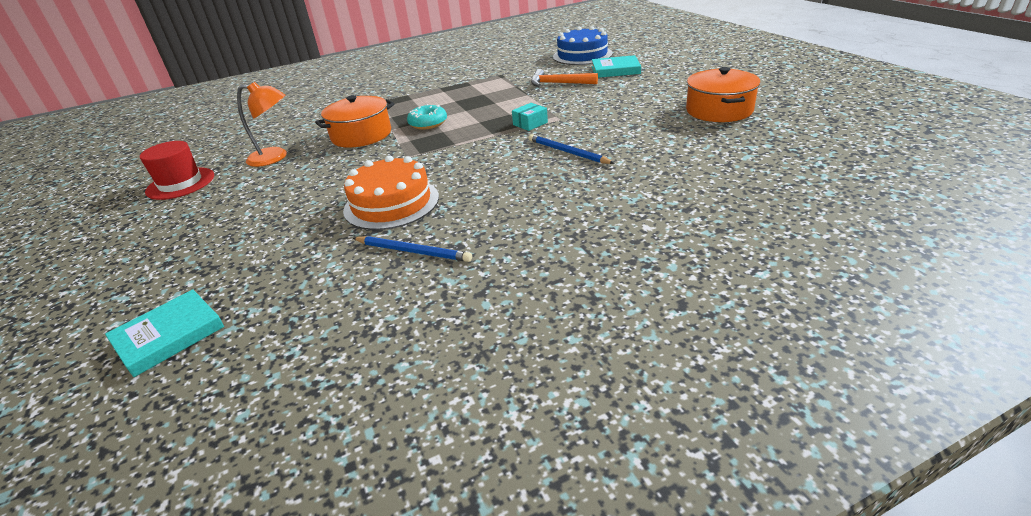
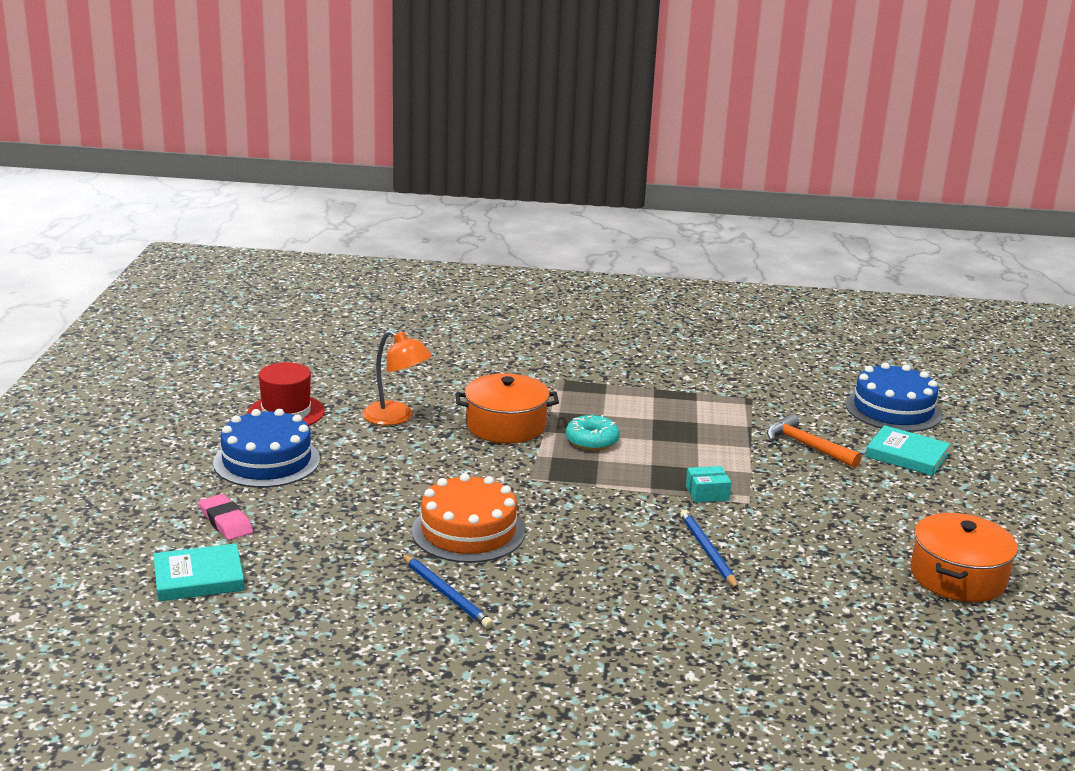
camera: 25 degrees right, 10 degrees down
none -> pink eraser [199,494,253,540]
none -> blue cake [213,409,320,488]

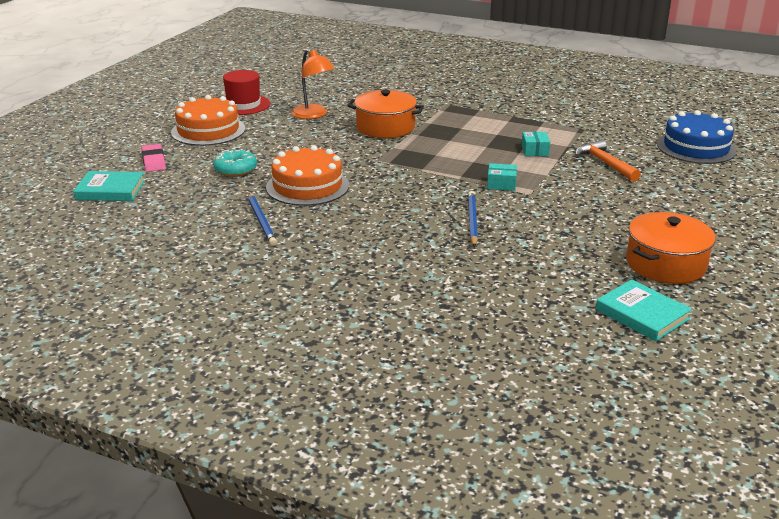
camera: 20 degrees right, 5 degrees up
blue cake [213,409,320,488] -> orange cake [171,95,245,146]
turquoise donut [566,415,620,451] -> turquoise donut moved to [213,150,257,177]
turquoise book [865,425,950,476] -> turquoise book moved to [596,279,692,341]
none -> turquoise box [522,132,550,156]

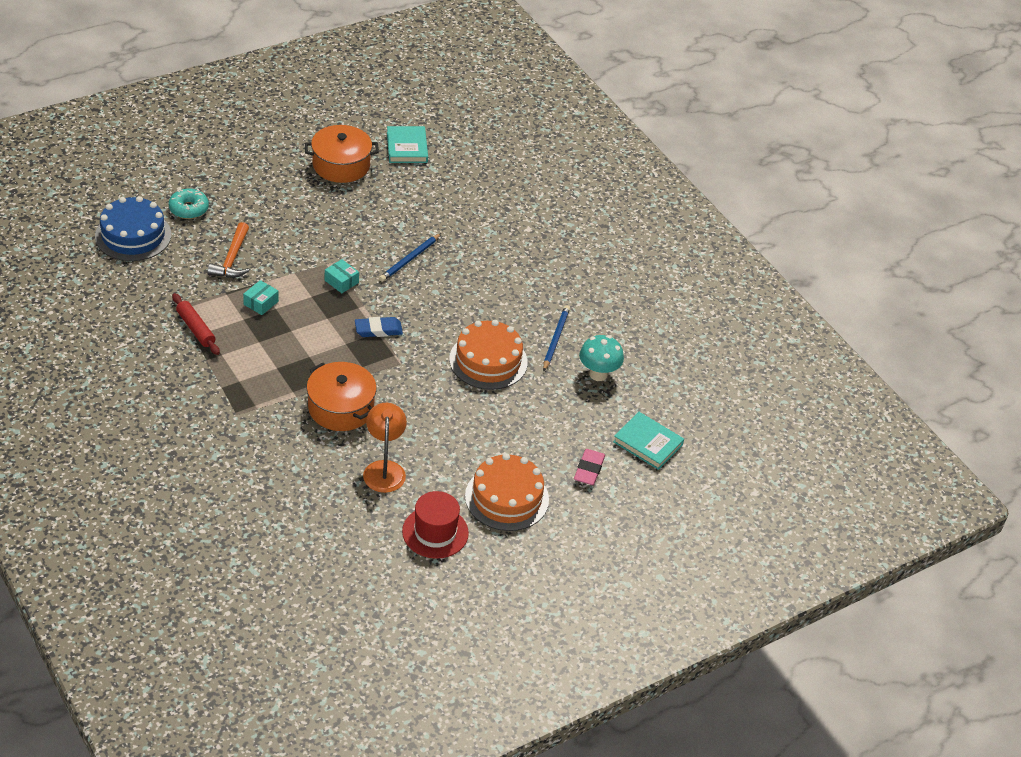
camera: 150 degrees left, 15 degrees up
turquoise donut [213,150,257,177] -> turquoise donut moved to [169,189,209,219]
none -> red rolling pin [172,293,220,355]
none -> blue eraser [355,317,403,337]
none -> turquoise mushroom [579,335,624,381]

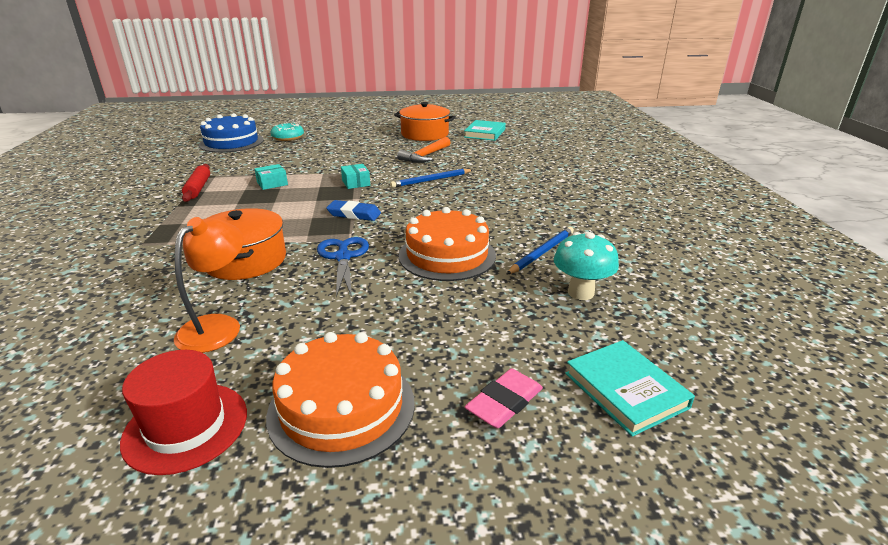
camera: 30 degrees right, 15 degrees down
orange hammer [207,222,249,278] -> orange hammer moved to [397,137,451,163]
none -> blue scissors [317,237,369,297]

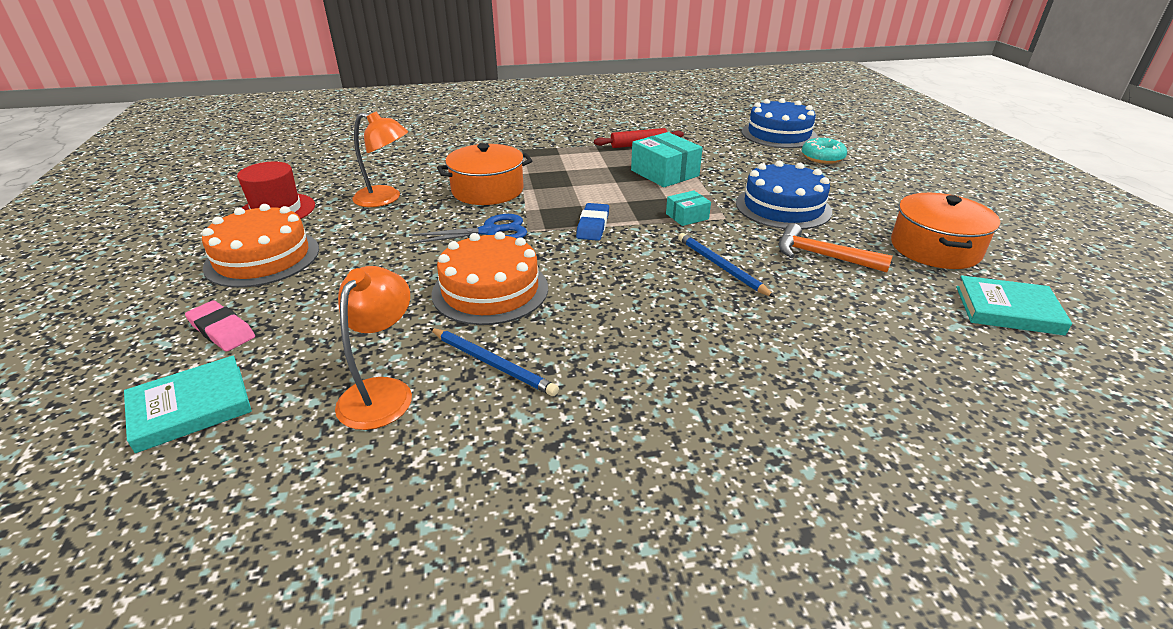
camera: 85 degrees right, 5 degrees up
turquoise box [254,164,288,190] -> turquoise box [631,132,703,187], size x1.80
turquoise mushroom [554,232,619,300] -> orange lamp [335,266,412,430]
none -> blue cake [736,161,832,229]

